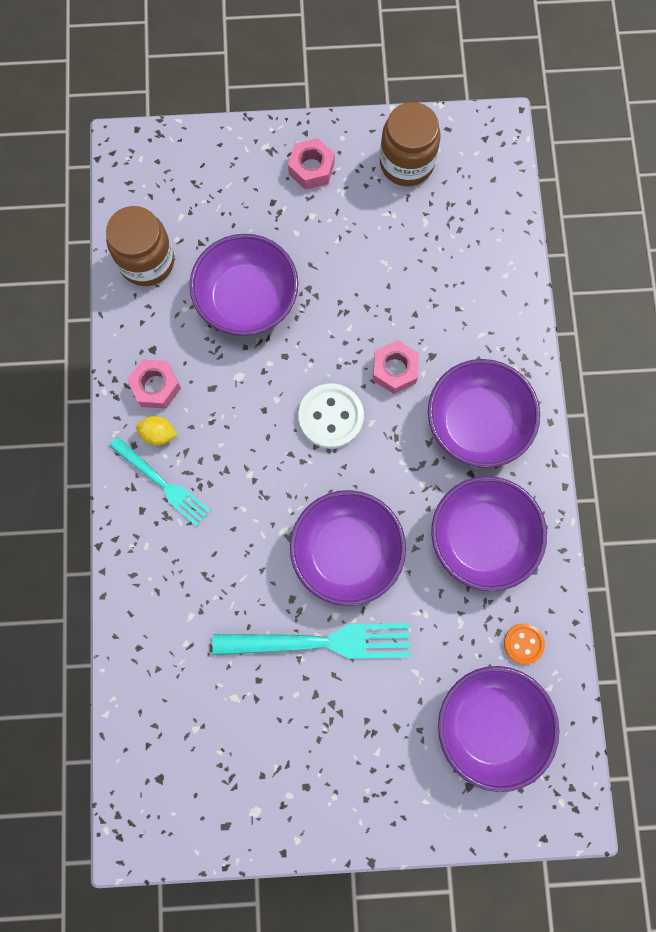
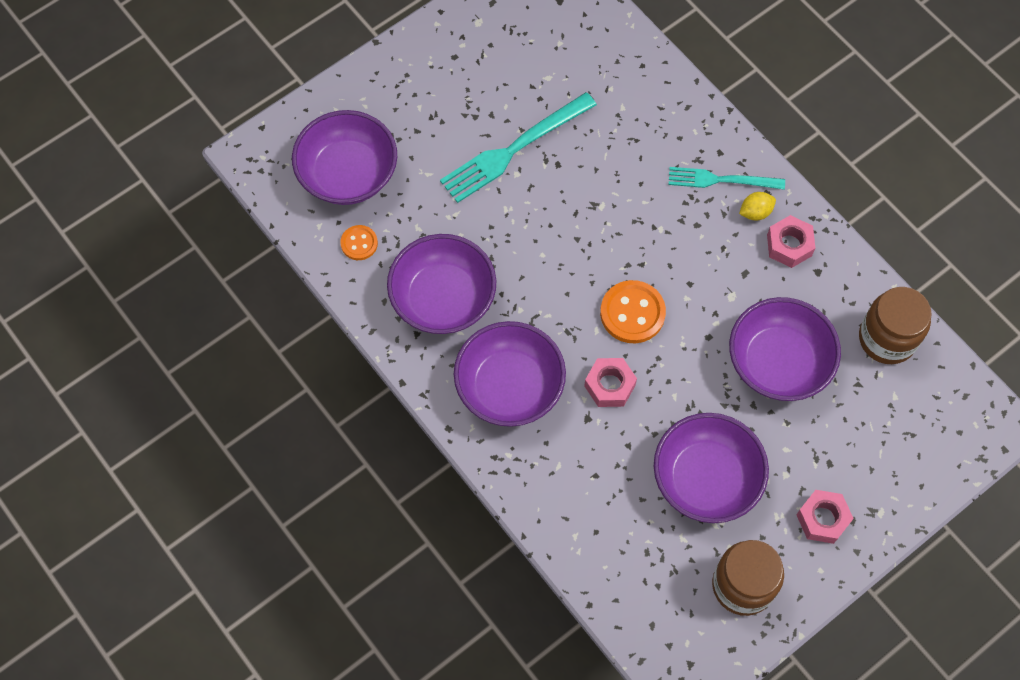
camera: 145 degrees right, 10 degrees down
purple bowl [290,490,406,606] -> purple bowl moved to [654,413,769,523]
white button [298,383,364,449] -> orange button [600,280,666,343]

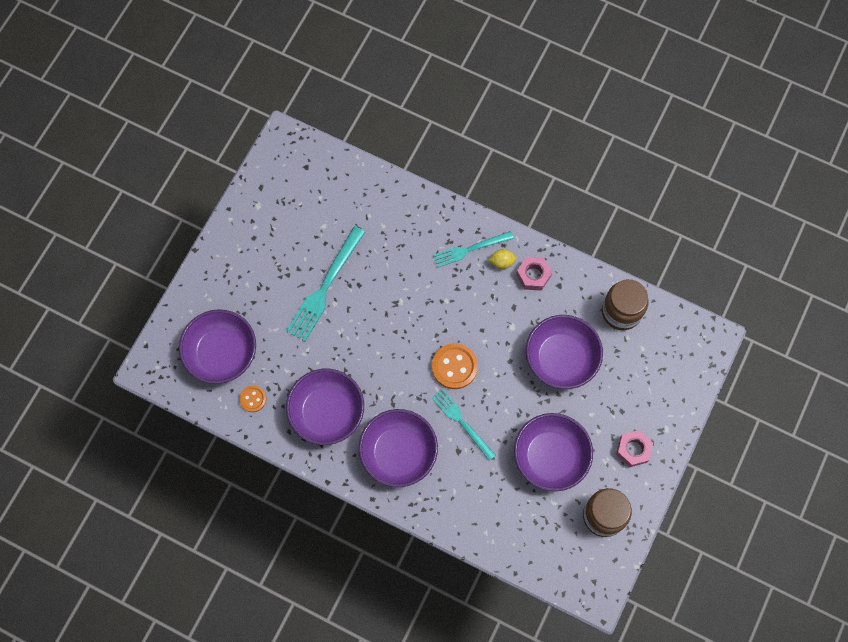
camera: 25 degrees left, 5 degrees up
pink nut [584,358,637,407] -> turquoise fork [432,389,496,461]
yellow lemon [739,192,776,221] -> yellow lemon turned 45 degrees clockwise [488,249,517,269]

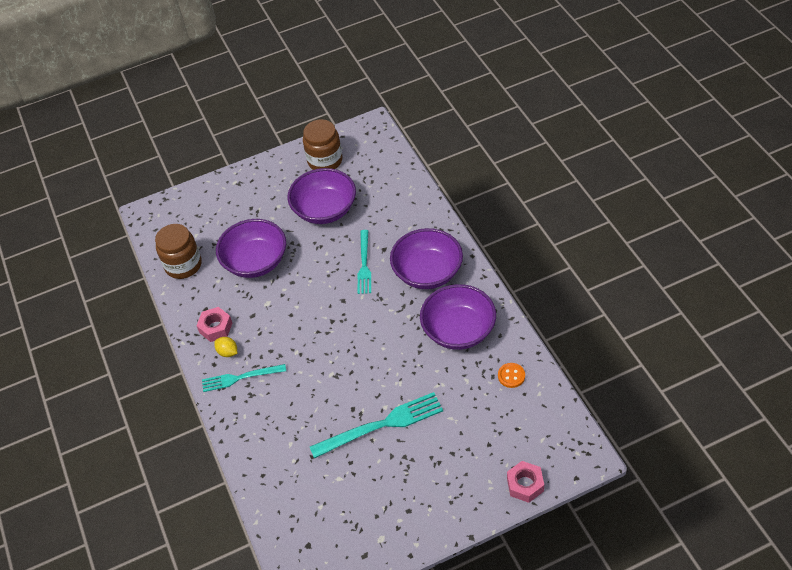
camera: 135 degrees left, 20 degrees down
purple bowl [179,309,256,384] -> none
orange button [432,343,478,389] -> none
turquoise fork [433,231,514,267] -> turquoise fork turned 150 degrees clockwise [202,364,286,392]
pink nut [616,430,653,467] -> pink nut moved to [507,461,544,503]

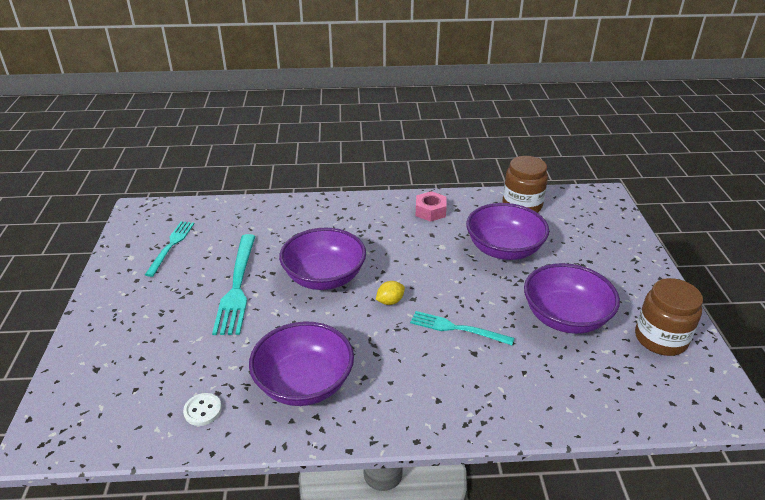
camera: 105 degrees right, 15 degrees down
turquoise fork [202,364,286,392] -> turquoise fork moved to [145,221,194,277]
yellow lemon [215,337,237,357] -> yellow lemon moved to [376,281,405,305]
purple bowl [390,228,463,289] -> purple bowl moved to [279,228,366,290]
orange button [498,363,525,388] -> white button [183,393,222,426]
pink nut [507,461,544,503] -> none

